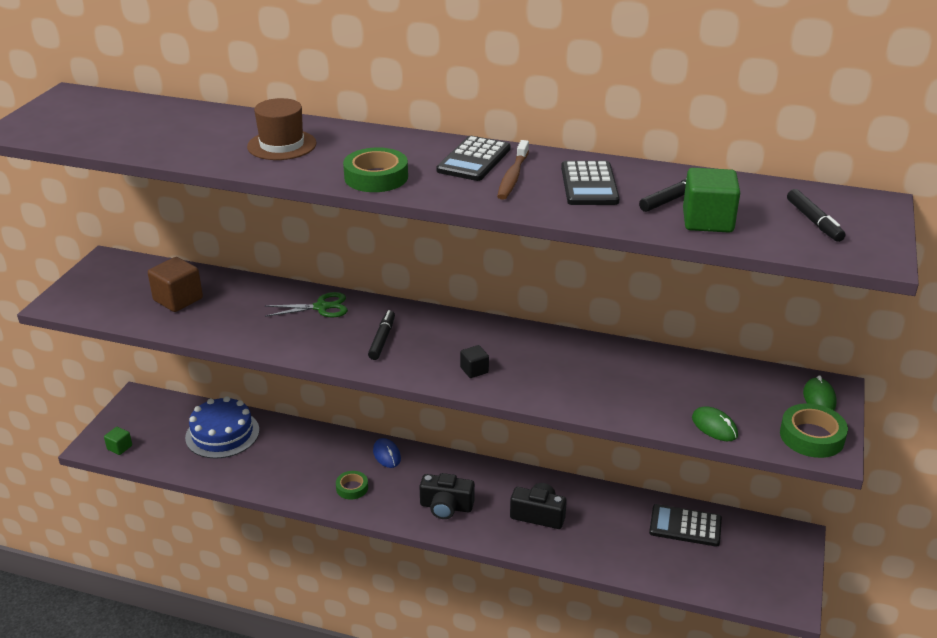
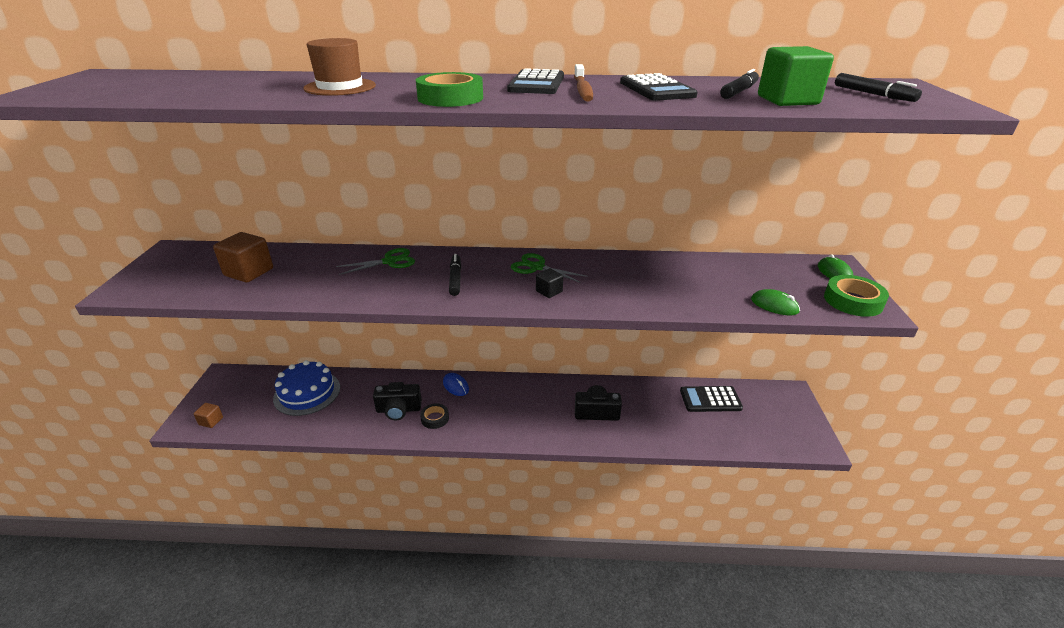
camera: 15 degrees left, 0 degrees up
green cube [104,427,132,455] -> brown cube [193,403,223,428]
green tape [336,471,368,500] -> black tape [420,403,449,429]
black camera [419,473,475,519] -> black camera moved to [373,382,422,420]
none -> green scissors [511,253,587,283]

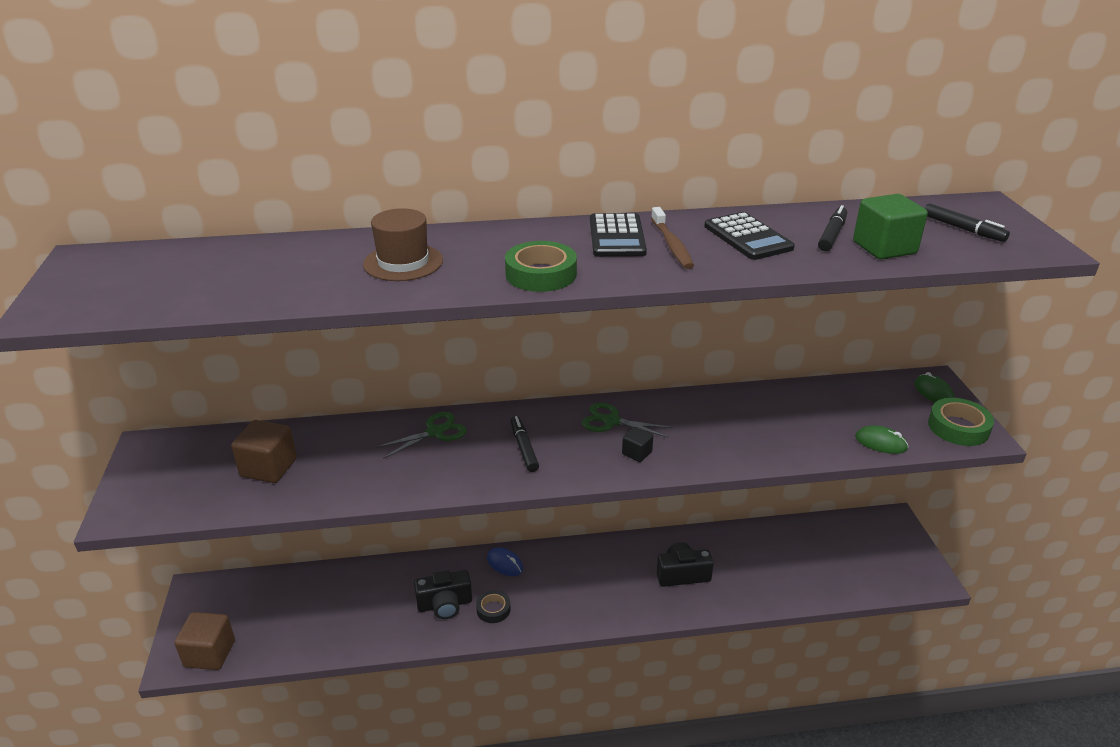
camera: 10 degrees left, 0 degrees up
brown cube [193,403,223,428] -> brown cube [174,612,235,670], size x1.83
blue cake [273,360,340,416] -> none
black calculator [680,386,743,412] -> none

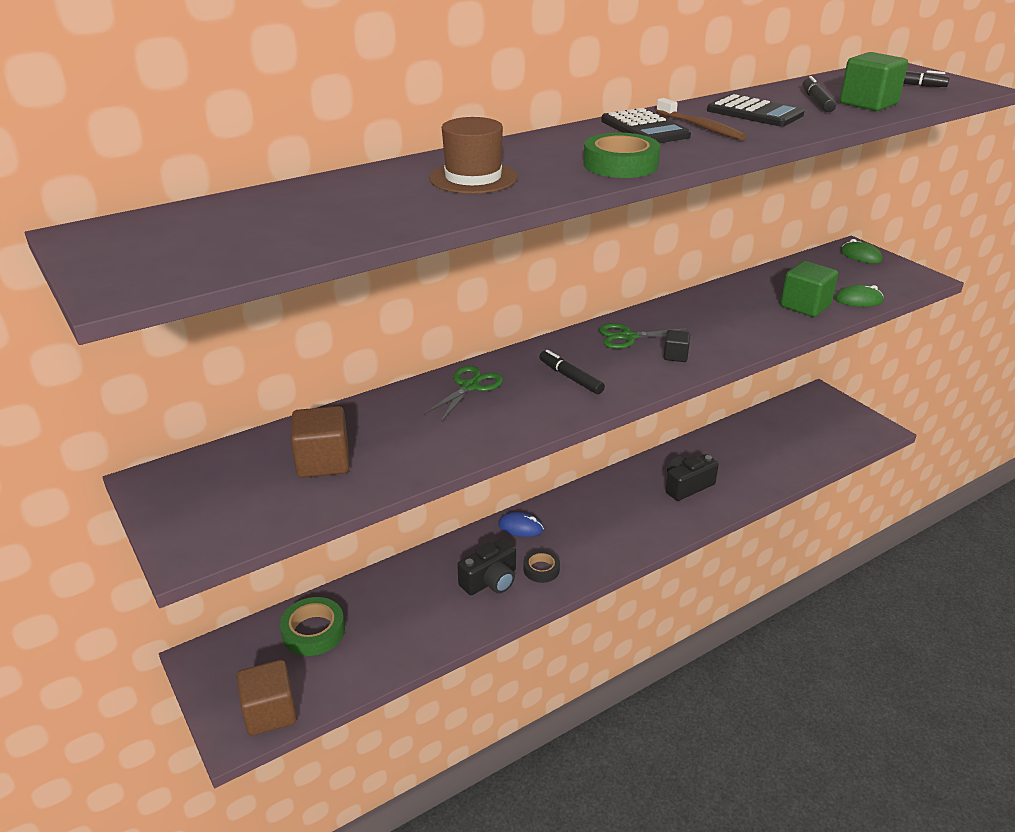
camera: 25 degrees left, 0 degrees up
green tape [928,398,994,446] -> green tape moved to [280,597,345,656]
none -> green cube [780,261,838,317]

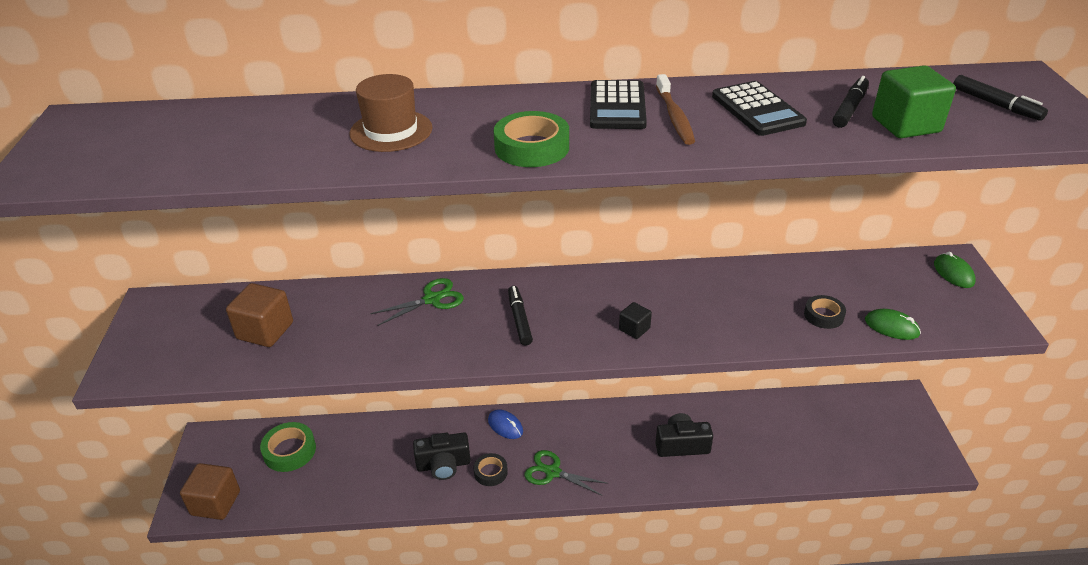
camera: 30 degrees right, 5 degrees up
green scissors [599,323,692,349] -> green scissors moved to [524,450,608,496]
green cube [780,261,838,317] -> black tape [804,295,846,329]

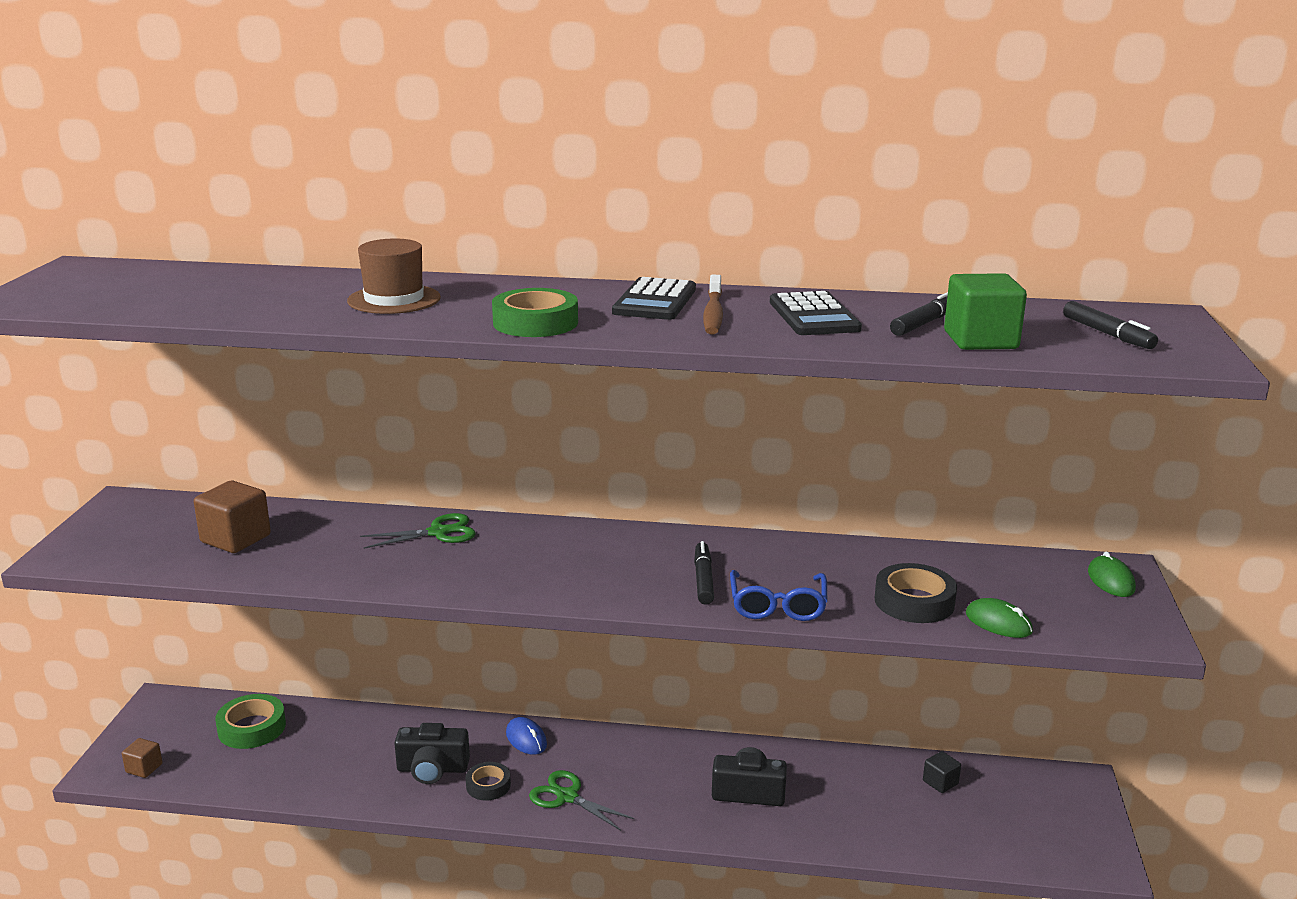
camera: 10 degrees right, 15 degrees down
brown cube [180,463,240,520] -> brown cube [122,738,162,778], size x0.55
black marker [508,286,533,346] -> black marker moved to [694,541,714,605]
black cube [619,302,652,339] -> black cube moved to [923,751,961,793]
black tape [804,295,846,329] -> black tape [875,563,957,623], size x1.58
none -> blue glasses [730,570,827,621]

